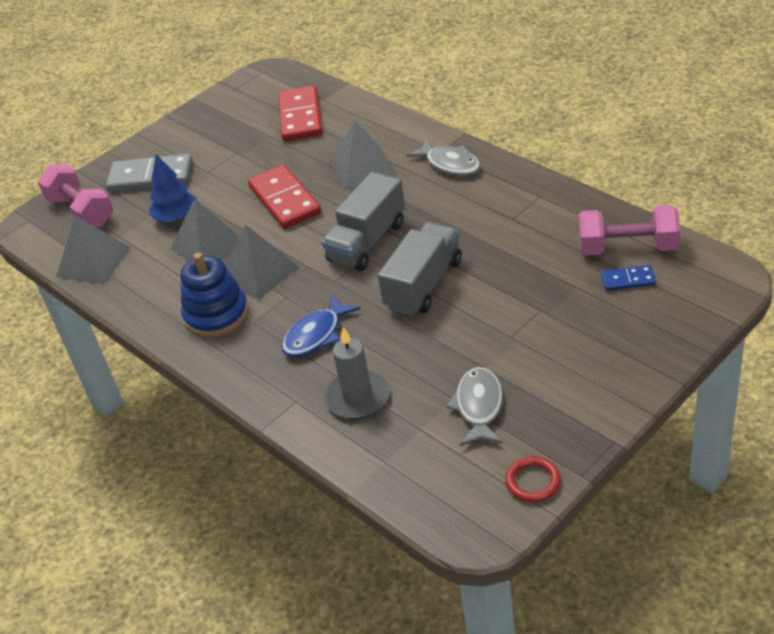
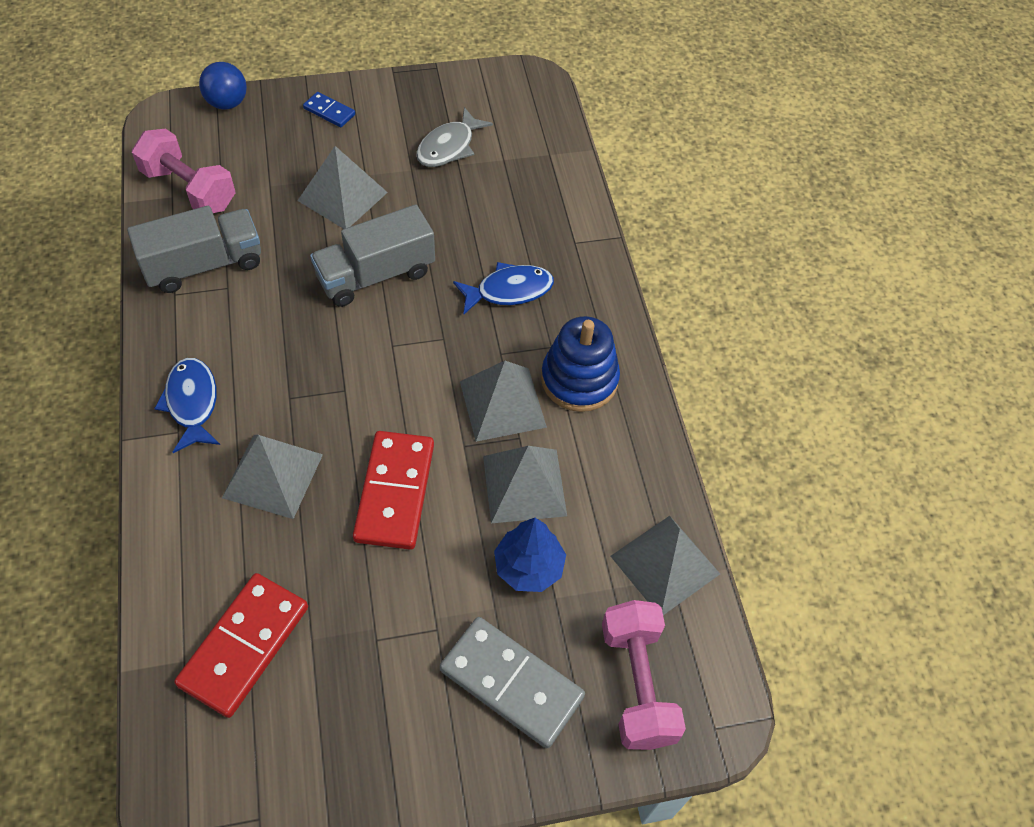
camera: 155 degrees left, 15 degrees up
grey truck [322,172,405,271] -> grey truck moved to [127,206,261,293]
grey candle [325,327,390,419] -> none
grey fish [406,139,480,176] -> blue fish [154,358,220,453]
red ring [505,456,561,502] -> none
blue domino [601,265,656,291] -> blue domino moved to [303,92,355,127]
none -> blue ball [199,62,247,110]
none -> grey pyramid [297,146,388,229]

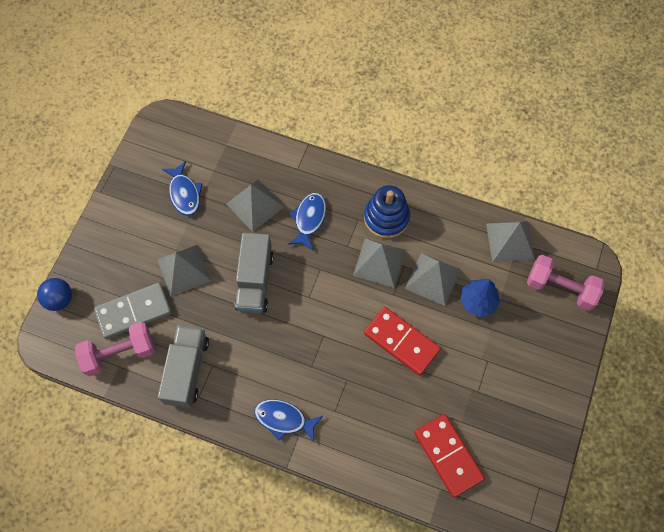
camera: 55 degrees left, 10 degrees up
grey pyramid [222,435,323,519] -> grey pyramid moved to [227,180,284,232]
blue domino [303,92,355,127] -> none
grey fish [416,107,493,167] -> blue fish [162,161,202,216]
grey domino [440,617,585,748] -> grey domino moved to [94,283,171,339]

